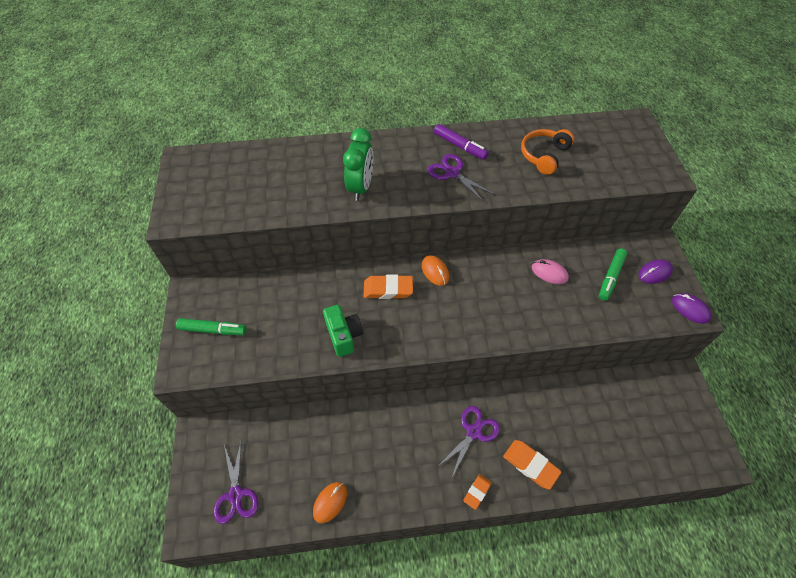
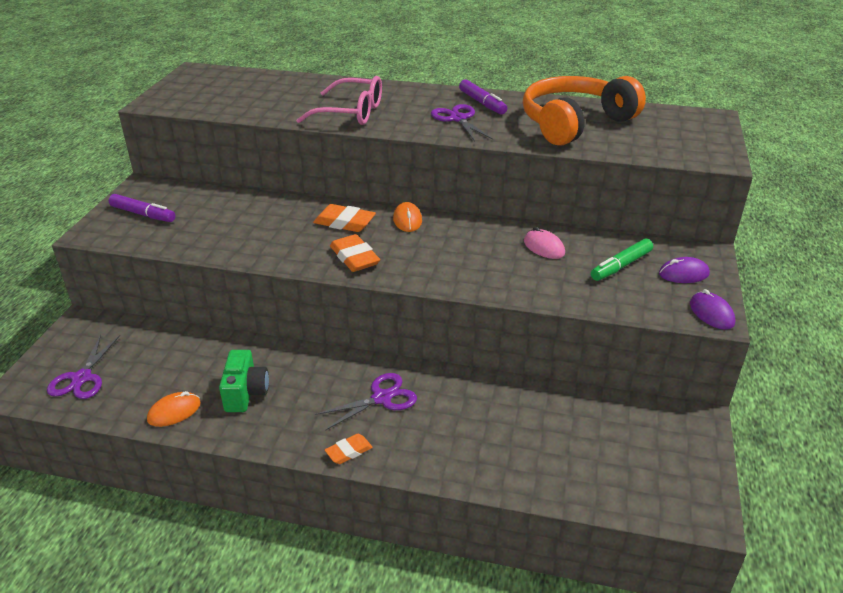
camera: 20 degrees right, 20 degrees down
green marker [176,318,246,335] -> purple marker [109,194,175,222]
green camera [323,305,363,357] -> green camera moved to [219,350,269,412]
green clock [343,128,373,201] -> pink glasses [296,76,382,125]
orange eraser [503,440,561,490] -> orange eraser moved to [330,234,380,272]
orange headphones [521,129,574,175] -> orange headphones [523,76,646,145], size x1.78

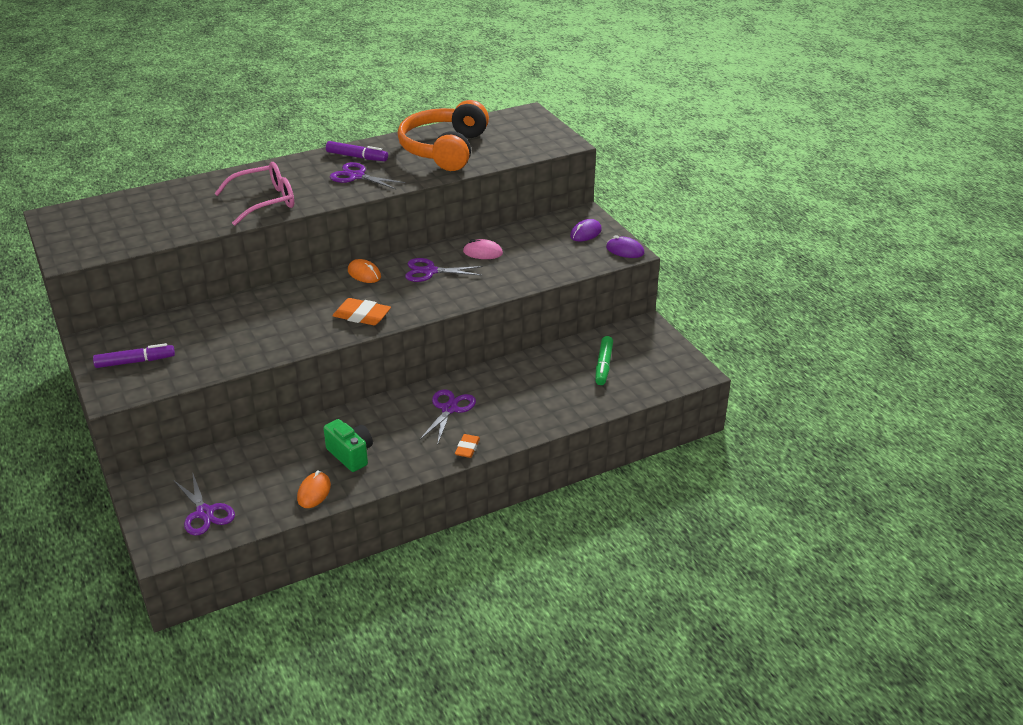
camera: 40 degrees left, 0 degrees up
orange eraser [313,204,376,232] -> none
green marker [591,238,653,281] -> green marker moved to [595,336,613,385]
none -> purple scissors [405,258,483,282]

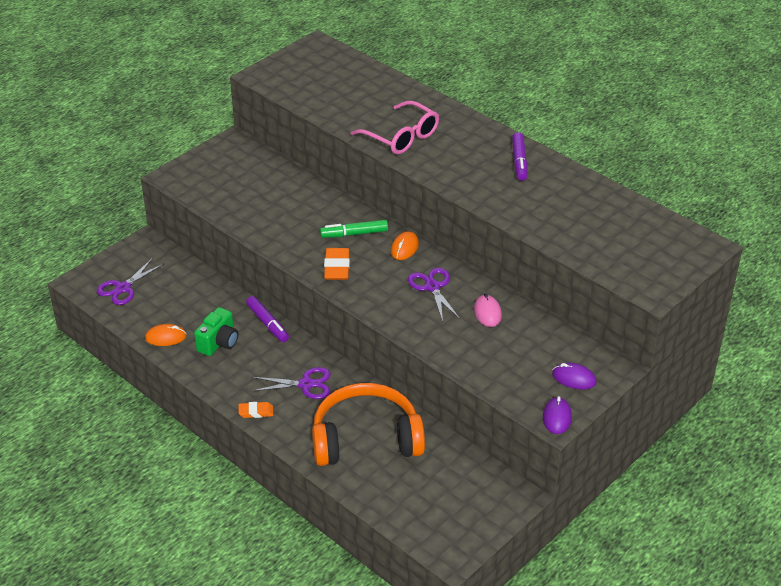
camera: 70 degrees right, 5 degrees up
purple marker [93,343,175,368] -> purple marker moved to [246,296,289,342]
purple scissors [330,162,405,189] -> none
orange headphones [398,100,489,171] -> orange headphones moved to [312,383,425,466]
green marker [595,336,613,385] -> green marker moved to [320,220,388,238]

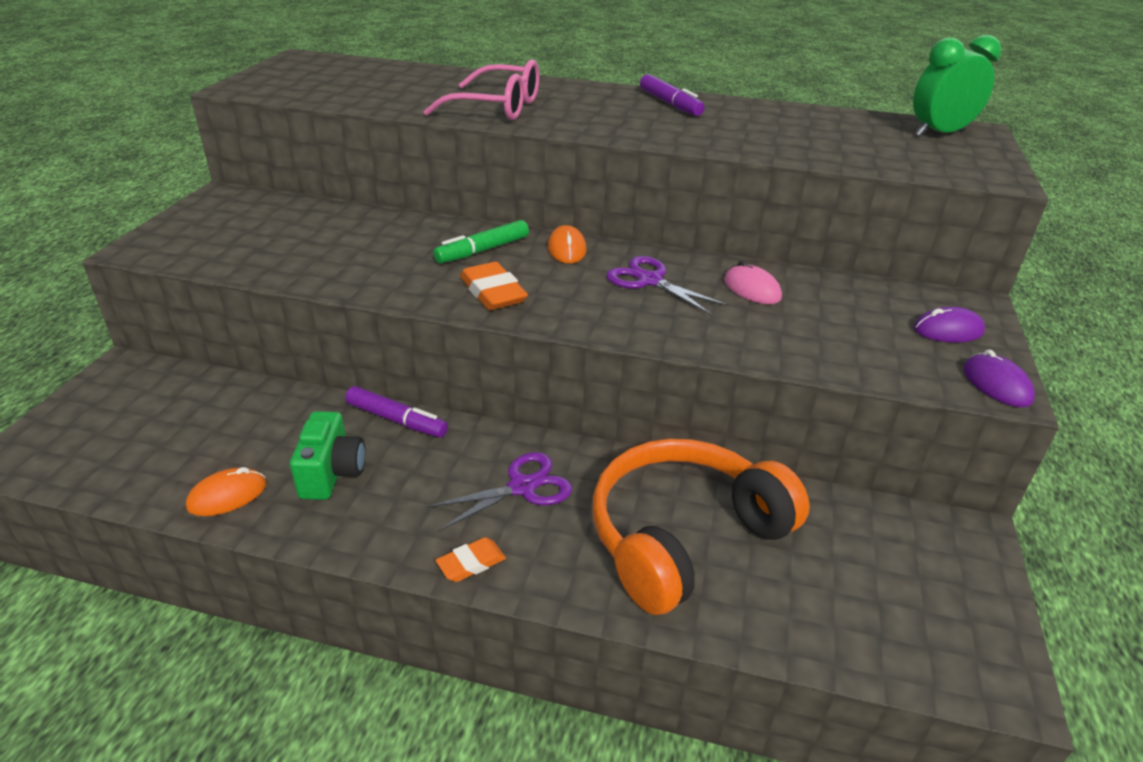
camera: 30 degrees left, 5 degrees down
purple scissors [97,258,164,305] -> none
none -> green clock [913,35,1001,137]

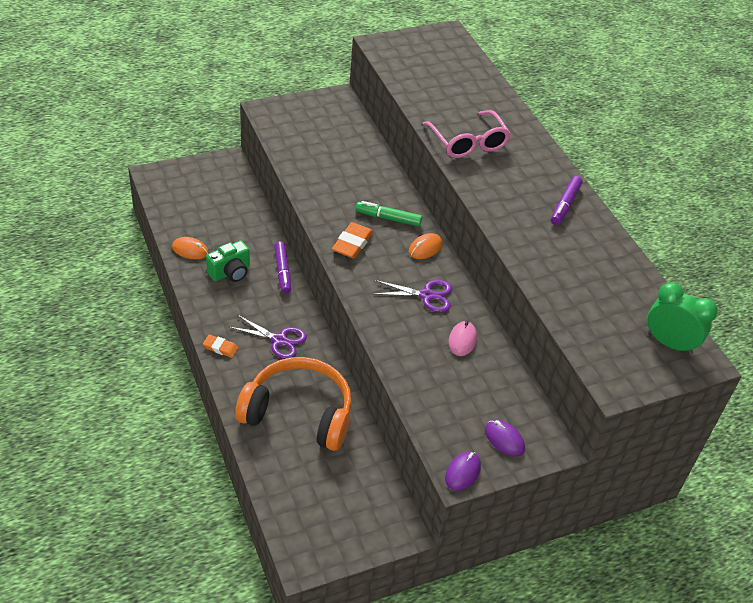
camera: 50 degrees right, 10 degrees up
purple scissors [606,256,728,316] -> purple scissors turned 90 degrees clockwise [374,280,452,312]

